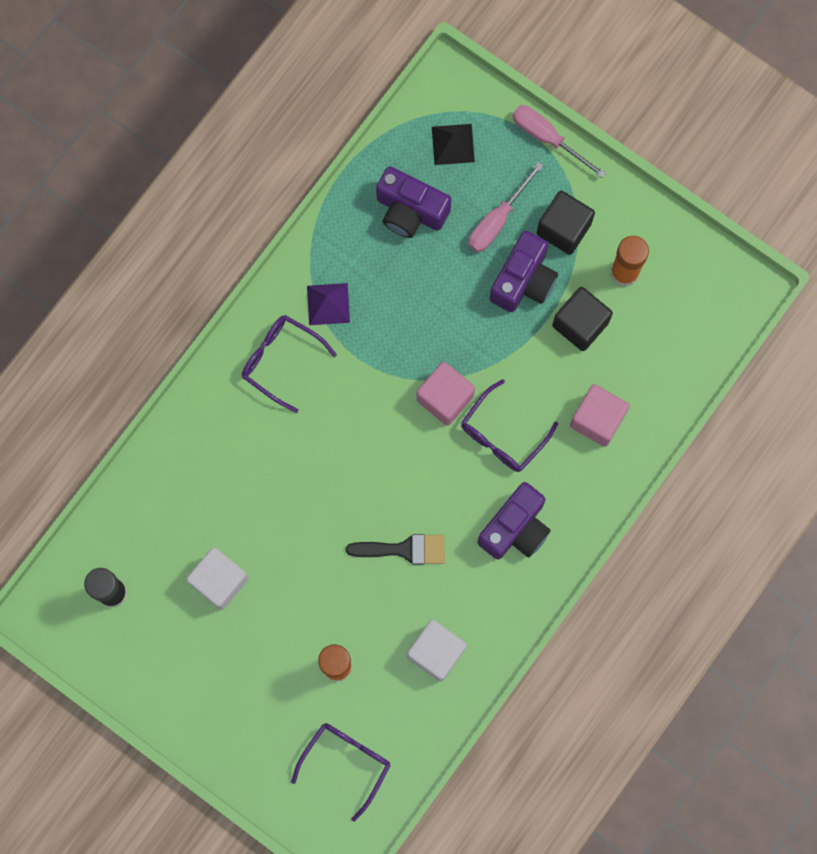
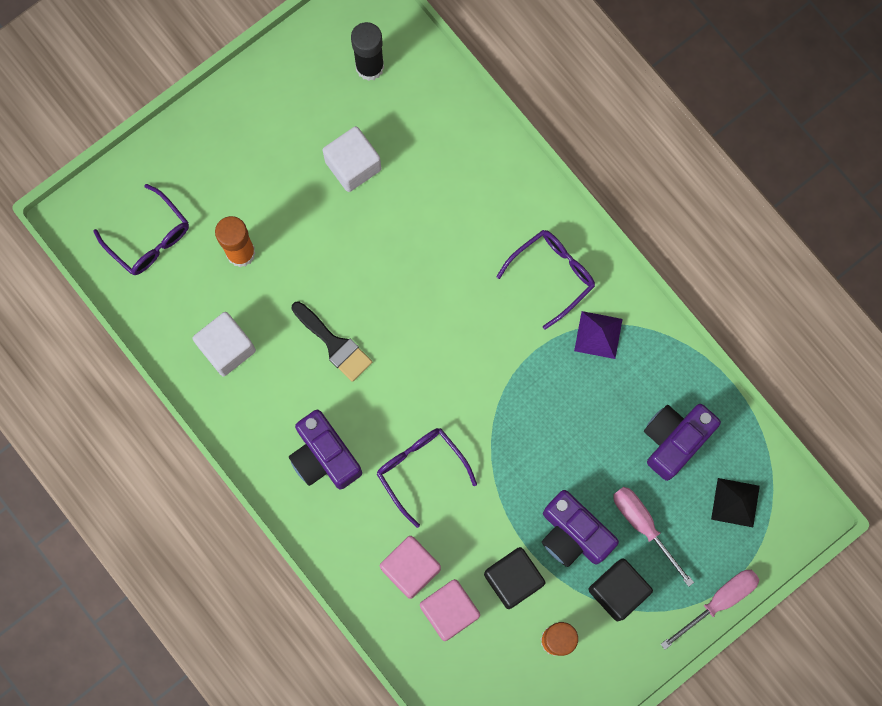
camera: 105 degrees right, 0 degrees up
black brush [346,534,445,565] -> black brush turned 60 degrees counterclockwise [291,301,372,382]
pink cube [417,362,475,426] -> pink cube moved to [420,579,480,641]

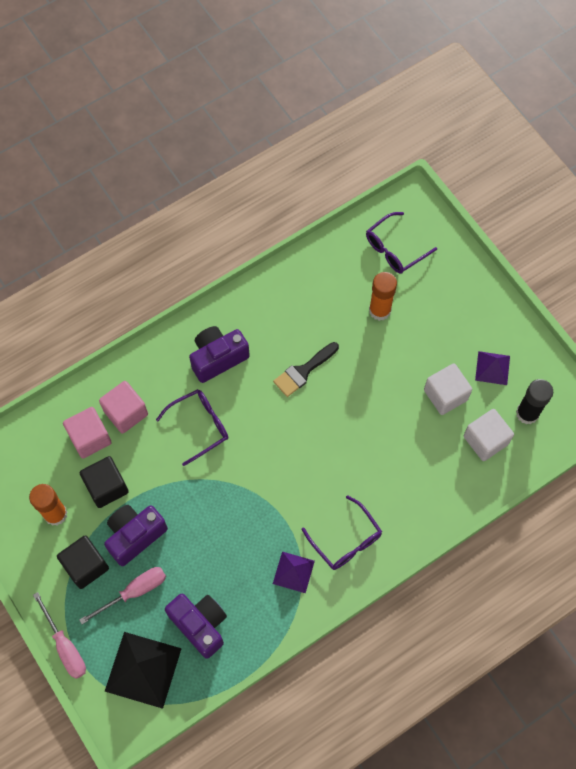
camera: 95 degrees right, 10 degrees down
white cube [193,312,256,376] -> white cube moved to [464,409,514,461]
black pyramid [711,478,760,527] -> black pyramid [105,632,182,709], size x1.73
none -> purple pyramid [475,351,510,385]

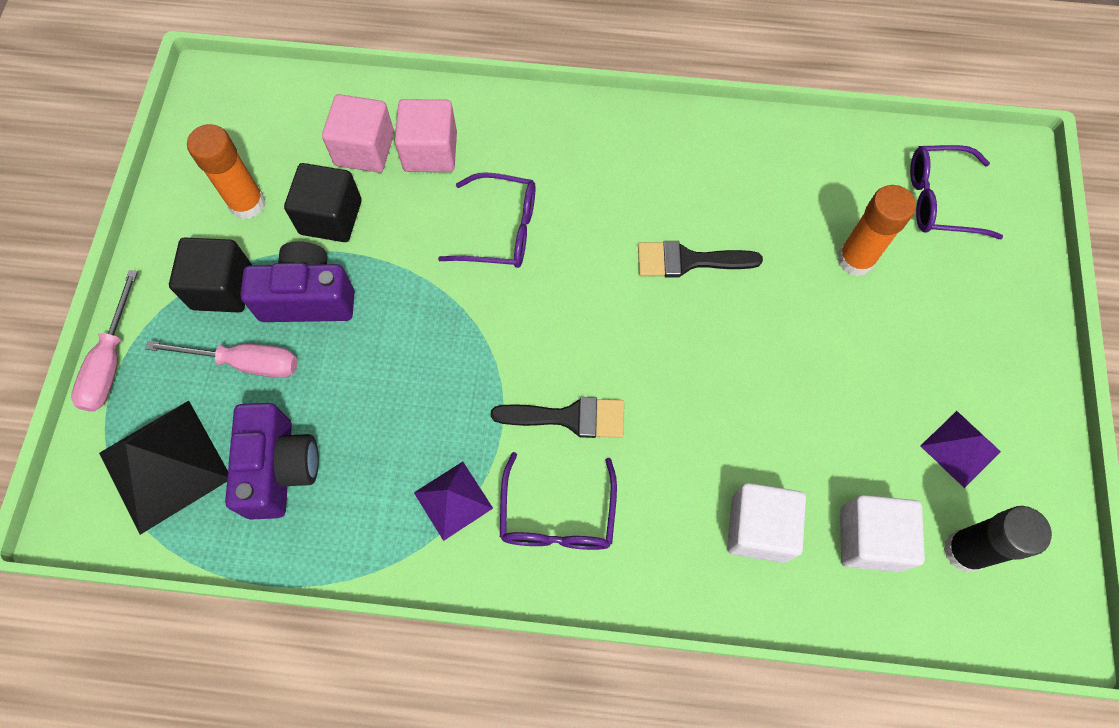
camera: 40 degrees right, 0 degrees up
purple camera [189,326,250,383] -> none
white cube [424,363,472,415] -> white cube moved to [727,483,806,563]
none -> black brush [491,397,624,438]

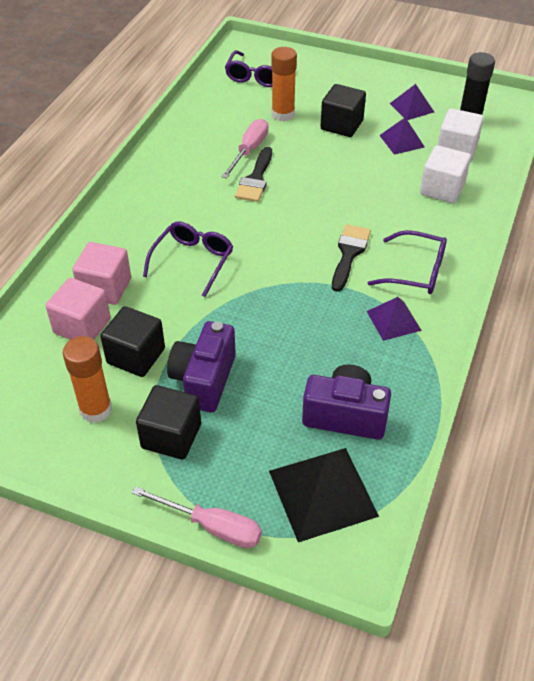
camera: 75 degrees left, 20 degrees down
pink screwdriver [145,341,297,378] -> pink screwdriver moved to [222,119,268,178]
none -> black cube [320,84,366,137]
none -> purple pyramid [379,117,425,155]

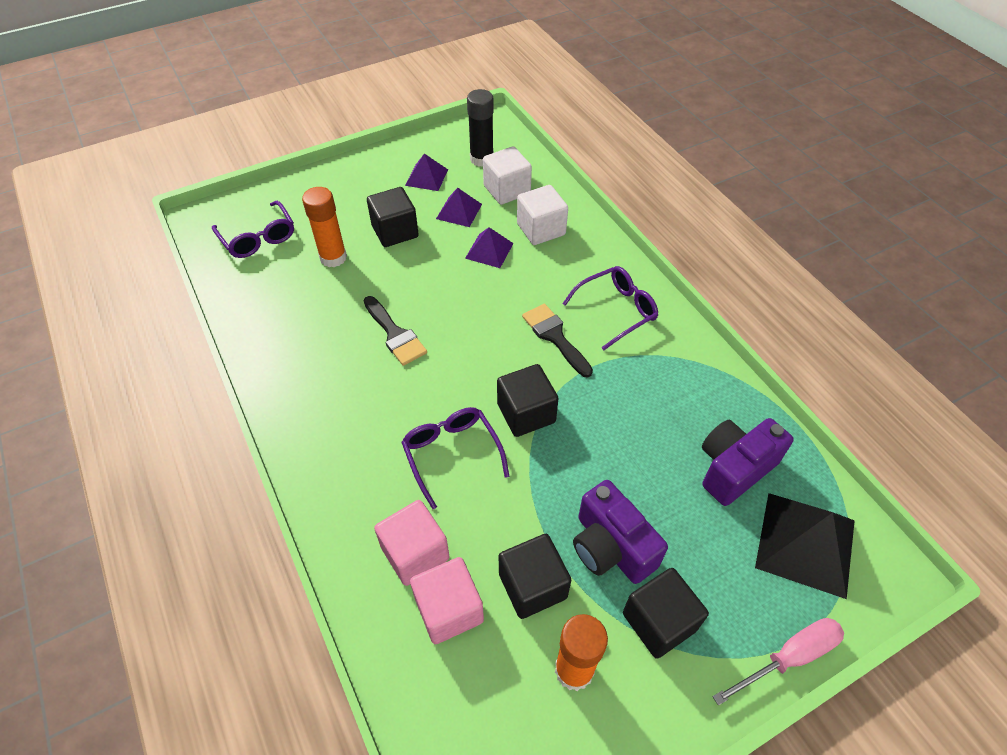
camera: 50 degrees left, 5 degrees up
pink screwdriver [222,119,268,178] -> none
purple pyramid [367,297,422,341] -> purple pyramid moved to [465,227,514,268]
none -> black cube [497,364,559,437]

